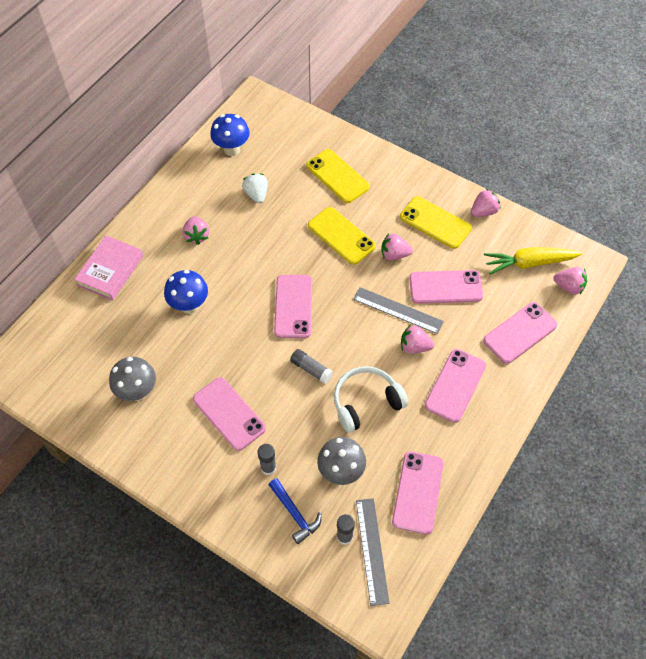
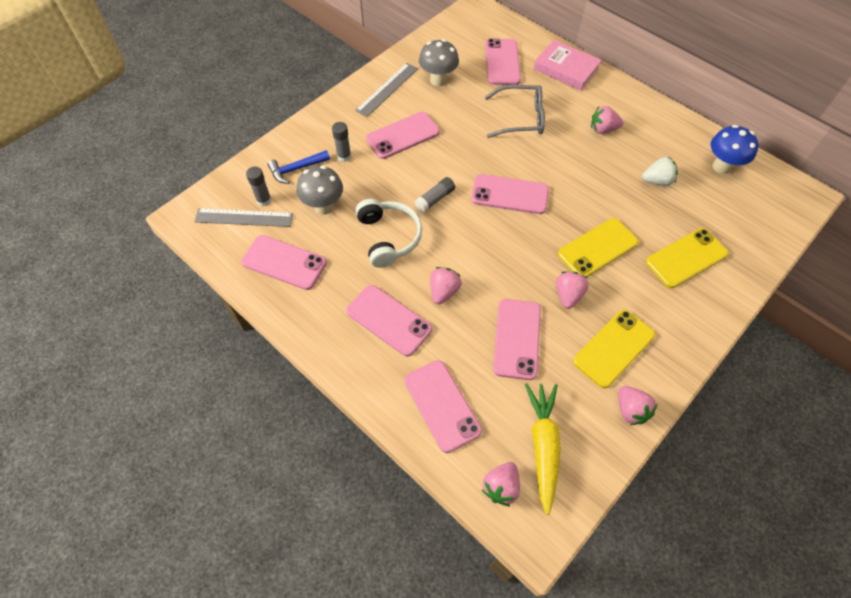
camera: 100 degrees right, 0 degrees up
blue mushroom [164,270,208,314] -> grey glasses [485,85,545,138]
grey ruler [353,287,444,334] -> grey ruler moved to [355,63,418,117]
none -> pink phone [485,38,521,85]

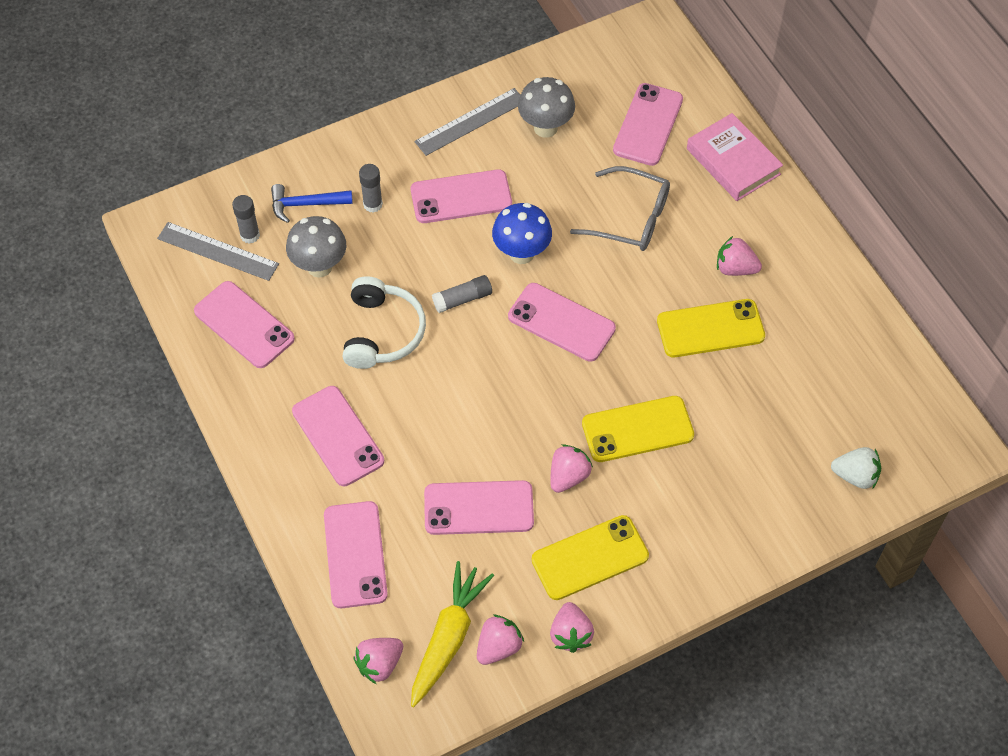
camera: 20 degrees right, 0 degrees up
pink strawberry [430,267,461,304] -> pink strawberry moved to [477,615,524,665]
pink phone [493,299,541,380] -> pink phone turned 60 degrees clockwise [424,480,534,535]
white strawberry [642,156,678,186] -> white strawberry moved to [831,447,881,489]
yellow phone [646,228,729,288] -> yellow phone moved to [657,299,765,357]
blue mushroom [710,125,759,174] -> blue mushroom moved to [492,203,552,264]

